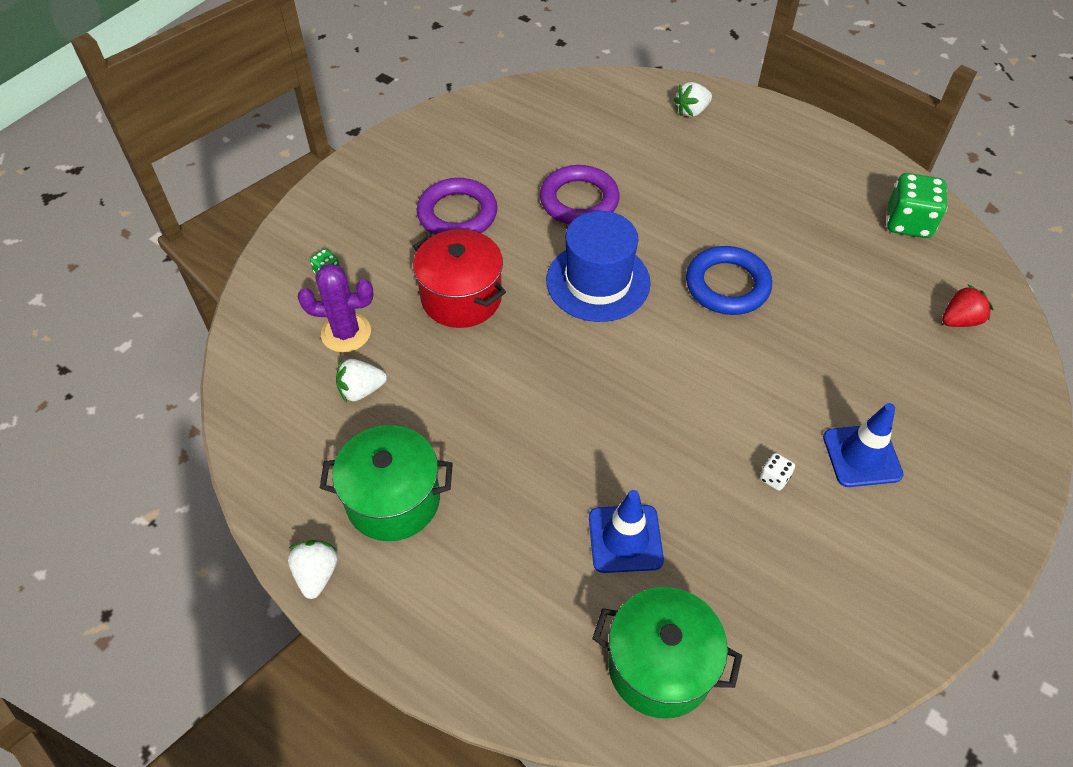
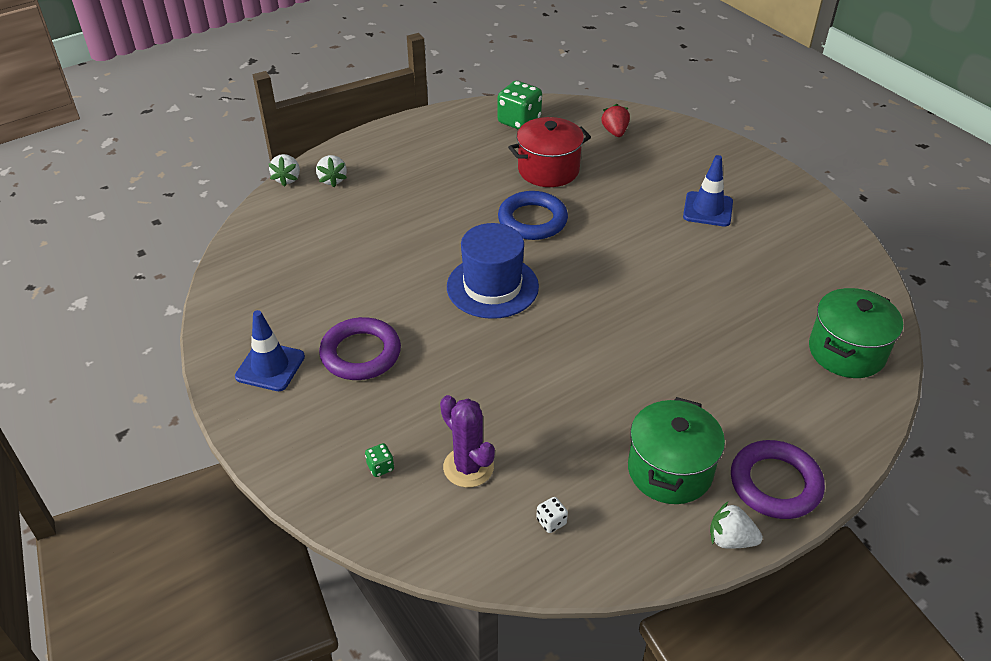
camera: 70 degrees left, 10 degrees down
purple cactus [298,264,374,353] -> purple cactus turned 60 degrees counterclockwise [440,395,495,488]
white strawberry [336,359,387,403] -> white strawberry moved to [269,154,300,187]
red pot [413,229,506,328] -> red pot moved to [508,117,591,187]
purple ring [540,165,619,225] -> purple ring moved to [731,440,825,519]
blue traffic cone [589,490,664,573] -> blue traffic cone moved to [235,310,305,391]
white dice [760,453,795,491] -> white dice moved to [536,497,568,533]

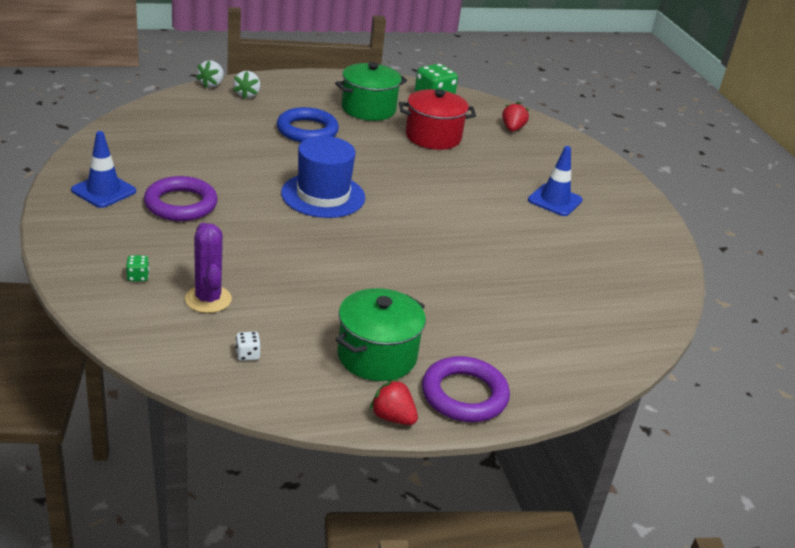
camera: 15 degrees right, 10 degrees down
blue ring [498,191,568,240] -> blue ring moved to [277,107,339,142]
white strawberry [710,502,763,549] -> red strawberry [370,379,418,425]
green pot [809,288,903,378] -> green pot moved to [335,62,407,121]

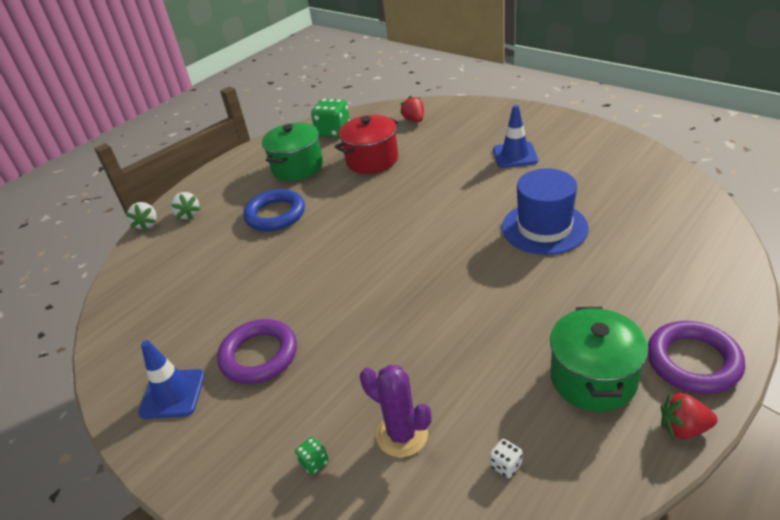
camera: 25 degrees left, 5 degrees up
blue hat [281,136,365,218] -> blue hat moved to [502,168,589,255]

